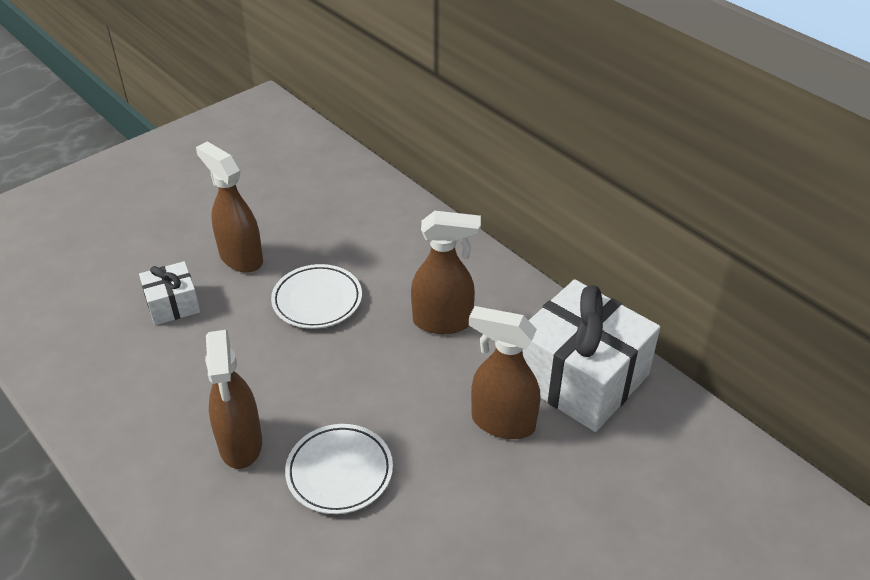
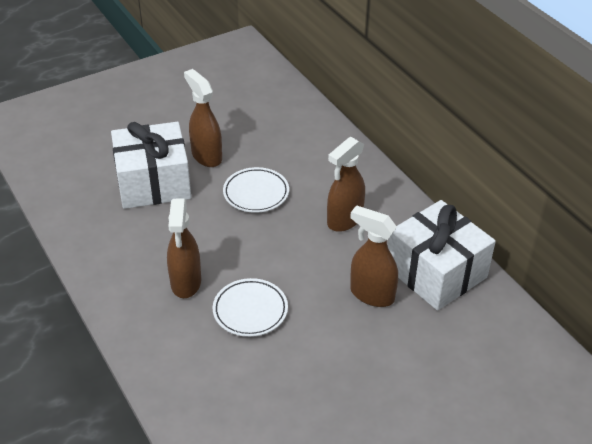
camera: 10 degrees right, 0 degrees up
white gift [139,261,200,325] -> white gift [111,122,191,209], size x2.03
brown spray bottle [411,211,481,334] -> brown spray bottle turned 120 degrees clockwise [327,137,365,232]

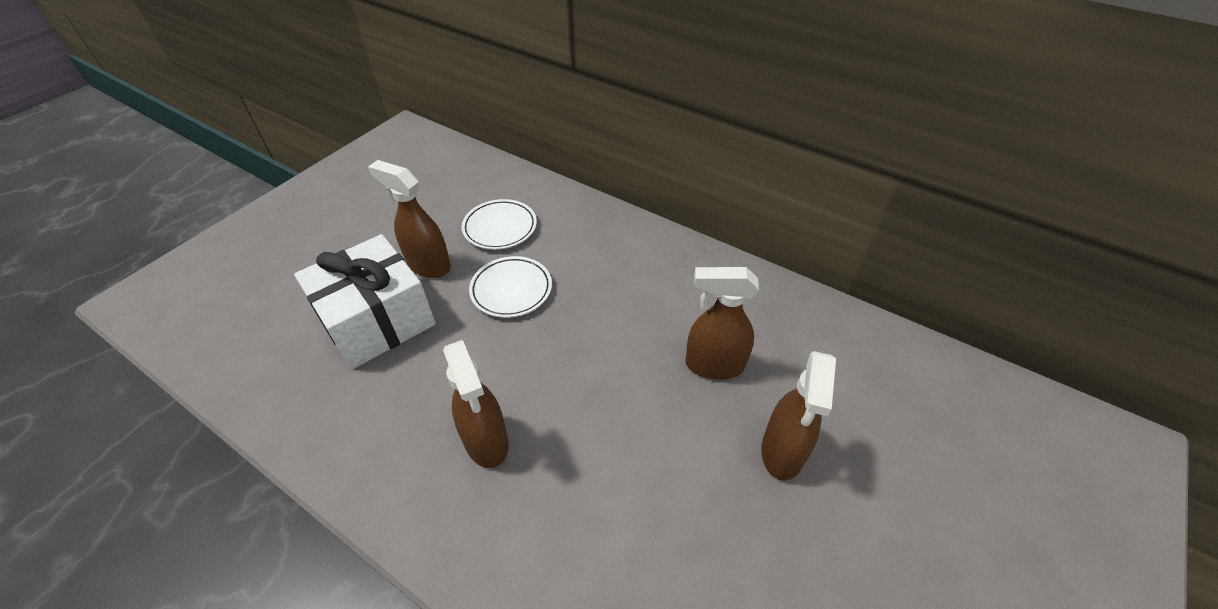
camera: 25 degrees left, 5 degrees up
white plate [213,278,288,337] -> white plate moved to [462,199,537,250]
brown spray bottle [327,137,365,232] -> brown spray bottle moved to [761,351,836,481]
white gift [388,200,496,310] -> none

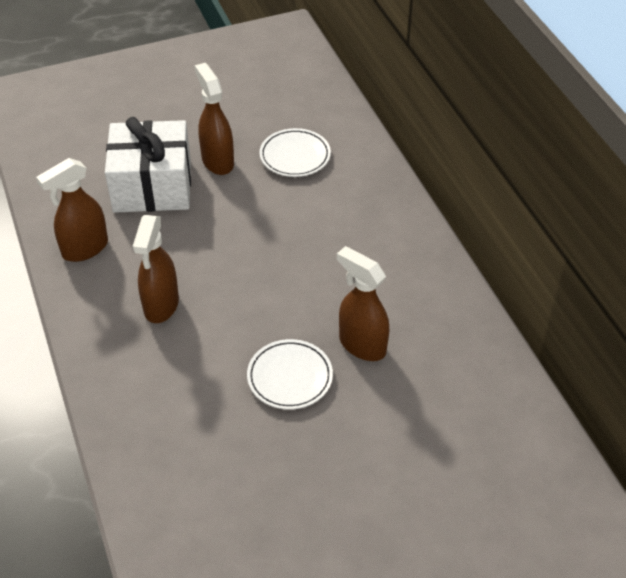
camera: 35 degrees right, 0 degrees up
white plate [469,256,552,318] -> white plate moved to [247,339,333,410]
brown spray bottle [761,351,836,481] -> brown spray bottle moved to [36,158,108,262]

